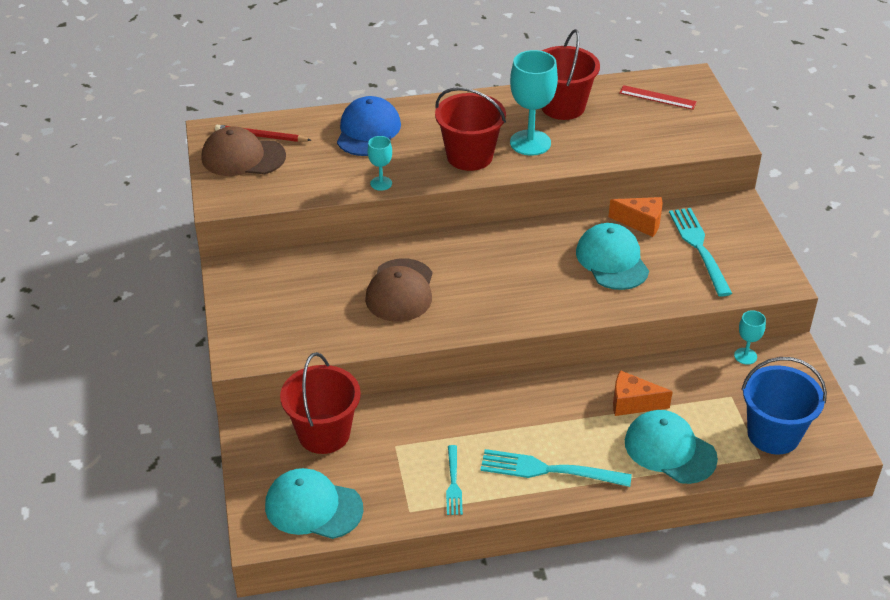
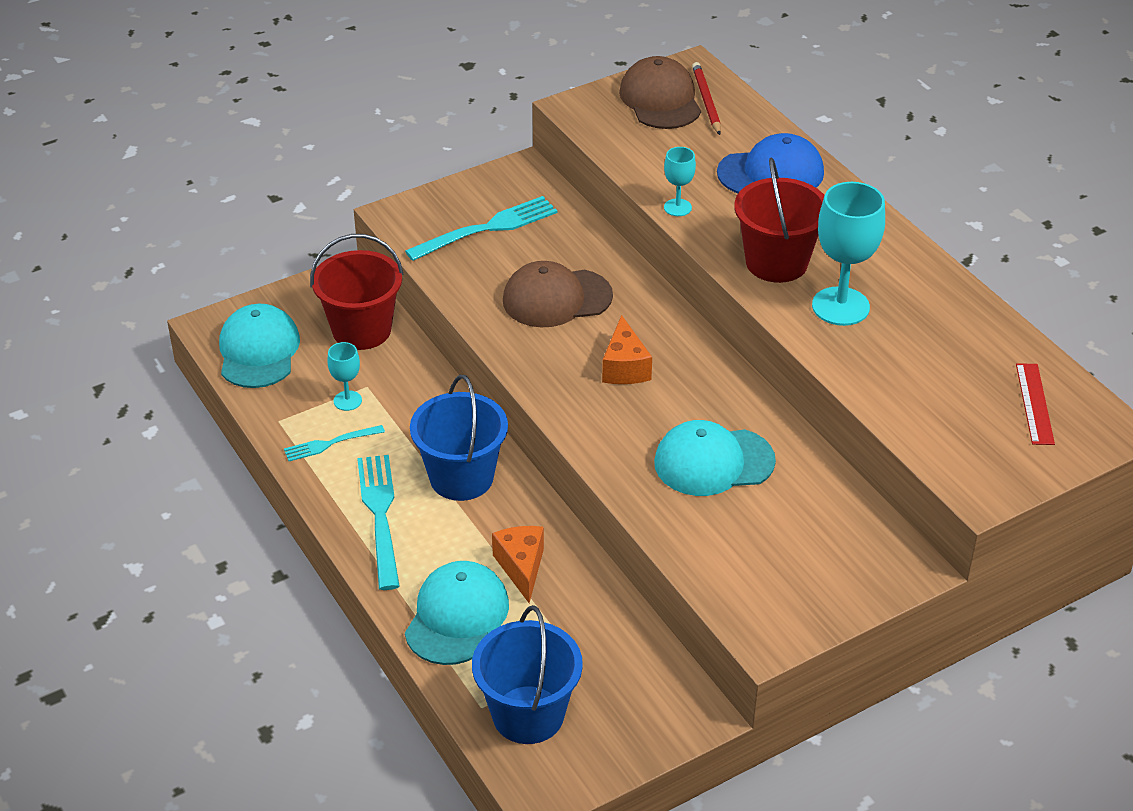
camera: 70 degrees right, 0 degrees up
red bucket [542,29,600,120] -> none
turquoise cap [576,223,649,290] -> turquoise cap turned 150 degrees counterclockwise [654,420,776,496]
orange cheese [608,197,662,237] -> orange cheese moved to [602,315,652,384]
turquoise fork [669,208,732,297] -> turquoise fork moved to [405,196,558,261]
turquoise goblet [734,310,766,365] -> turquoise goblet moved to [327,342,362,411]
none -> blue bucket [410,375,508,501]

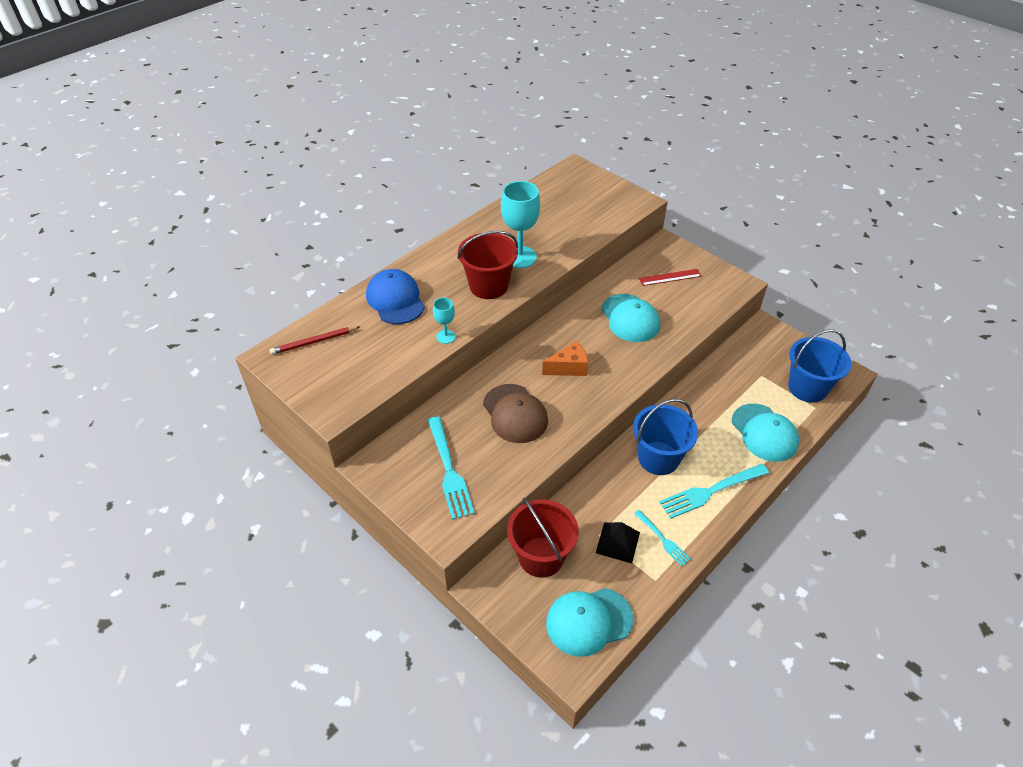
camera: 105 degrees left, 5 degrees up
turquoise goblet [327,342,362,411] -> black pyramid [596,522,640,564]
turquoise fork [405,196,558,261] -> turquoise fork turned 150 degrees counterclockwise [428,416,475,520]
turquoise cap [405,561,509,665] -> turquoise cap turned 120 degrees counterclockwise [732,404,799,462]
orange cheese [492,526,544,603] -> none
brown cap [619,56,701,129] -> none
red ruler [1016,363,1055,445] -> red ruler moved to [639,269,701,286]

